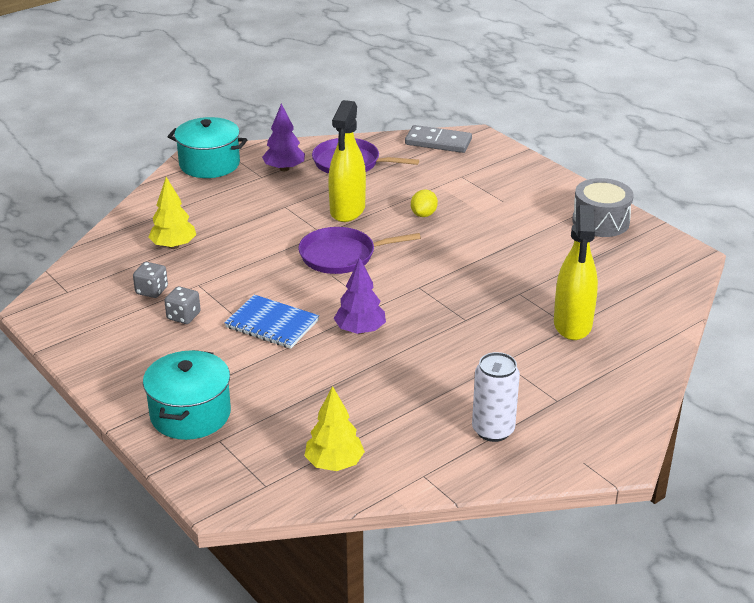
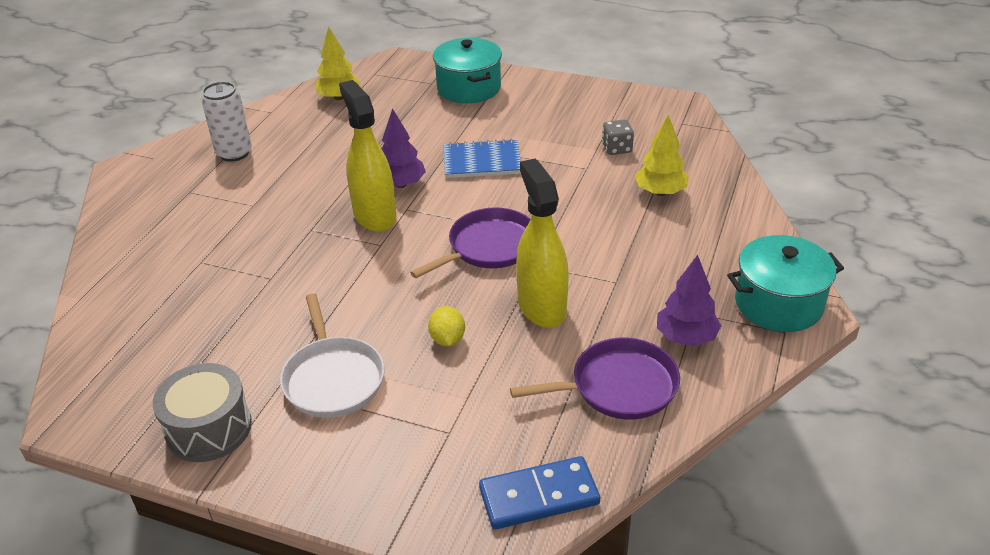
camera: 150 degrees right, 5 degrees up
grey dice [164,286,201,324] -> none
grey domino [405,125,472,153] -> blue domino [479,456,600,529]
yellow spray bottle [554,205,598,340] -> yellow spray bottle moved to [339,80,397,232]
none -> white pan [280,293,385,418]

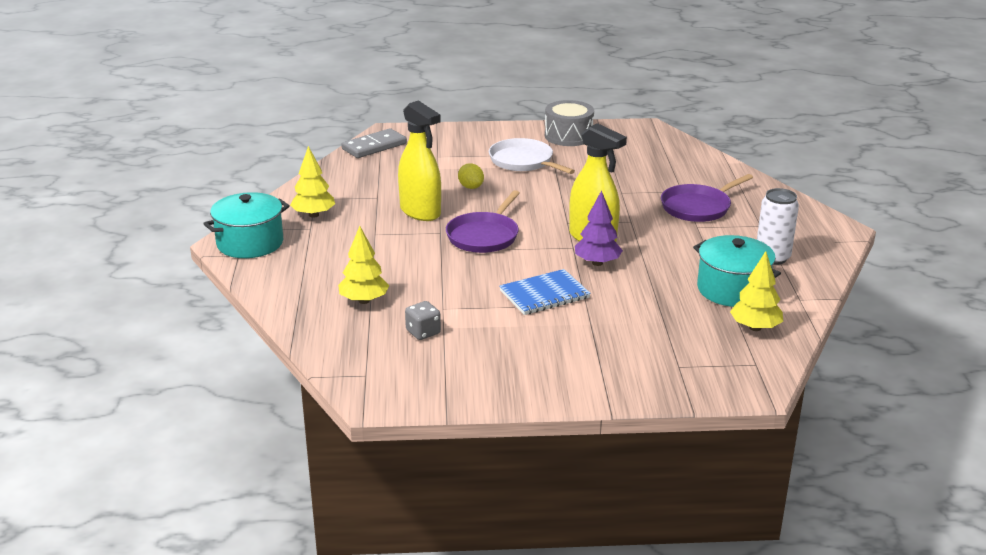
camera: 155 degrees right, 10 degrees down
turquoise pot [433,38,502,103] -> turquoise pot moved to [693,235,781,307]
blue domino [479,456,600,529] -> grey domino [341,128,407,158]
purple pan [510,338,680,420] -> purple pan moved to [661,174,753,222]
purple tree [657,255,721,346] -> yellow tree [290,146,335,218]

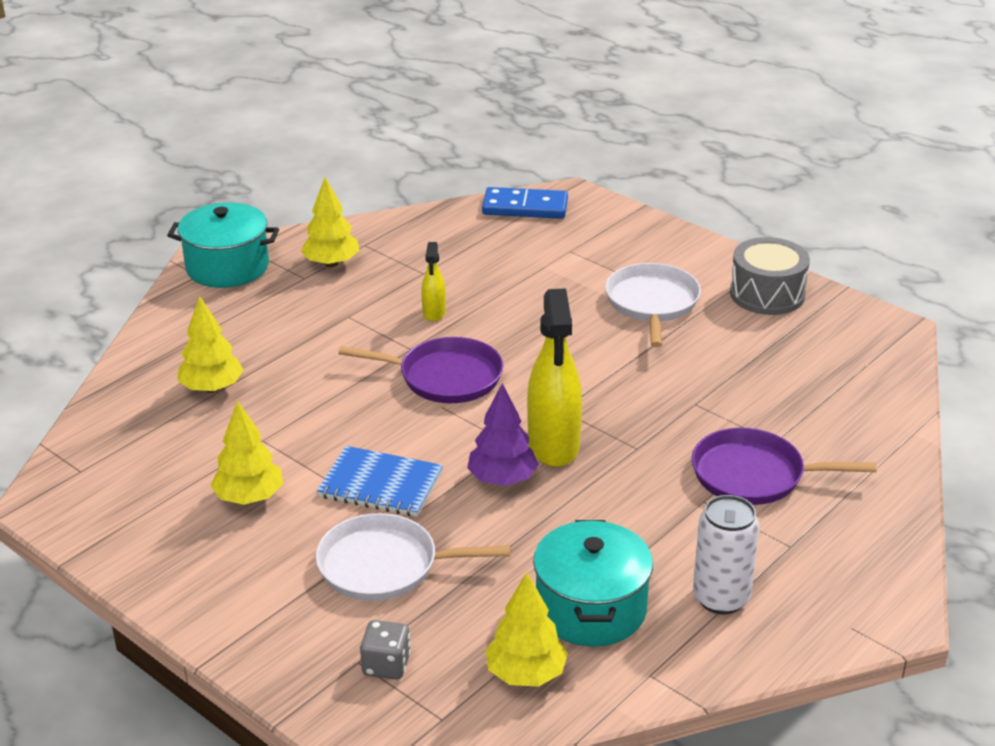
camera: 45 degrees right, 5 degrees up
grey domino [341,128,407,158] -> blue domino [482,187,568,219]
yellow spray bottle [398,100,441,221] -> yellow spray bottle [421,242,446,321], size x0.50
grey dice [405,301,441,340] -> grey dice moved to [360,620,411,679]
purple pan [446,190,520,253] -> purple pan turned 150 degrees counterclockwise [339,337,503,403]
yellow lemon [458,163,484,189] -> none
none -> yellow tree [210,401,283,505]
none -> white pan [316,513,510,601]

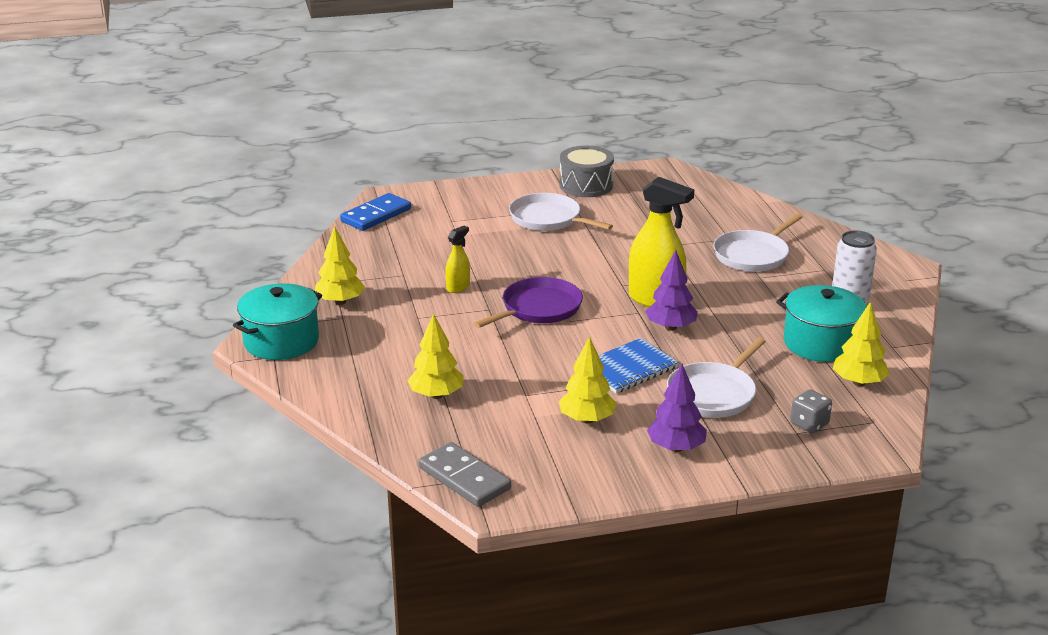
camera: 55 degrees left, 5 degrees down
yellow spray bottle [421,242,446,321] -> yellow spray bottle turned 90 degrees counterclockwise [445,226,470,293]
purple pan [692,428,877,505] -> white pan [713,214,803,272]
none -> grey domino [418,442,511,507]
none -> purple tree [647,364,707,452]

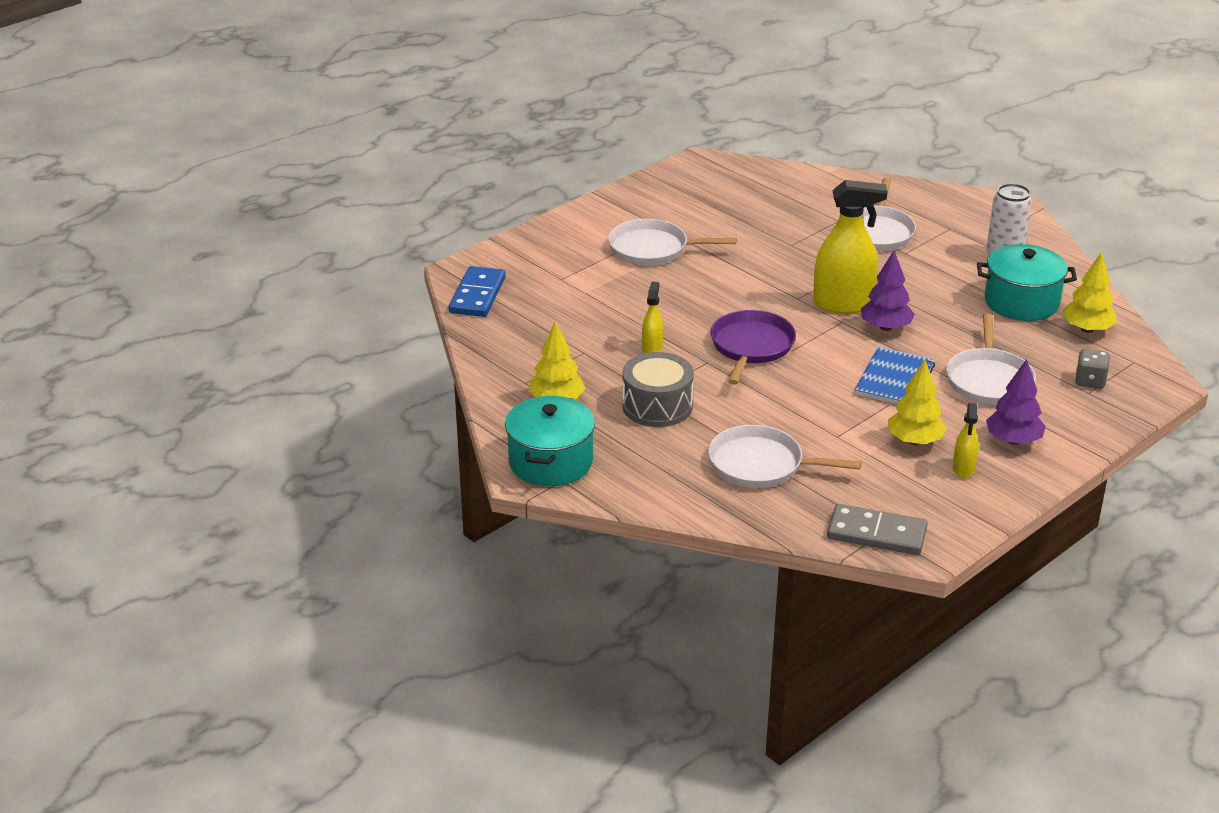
camera: 30 degrees left, 5 degrees up
yellow tree [407,313,464,399] -> white pan [708,425,862,488]
grey drum [560,146,614,197] -> grey drum moved to [622,352,694,427]
none -> yellow spray bottle [953,403,979,478]

